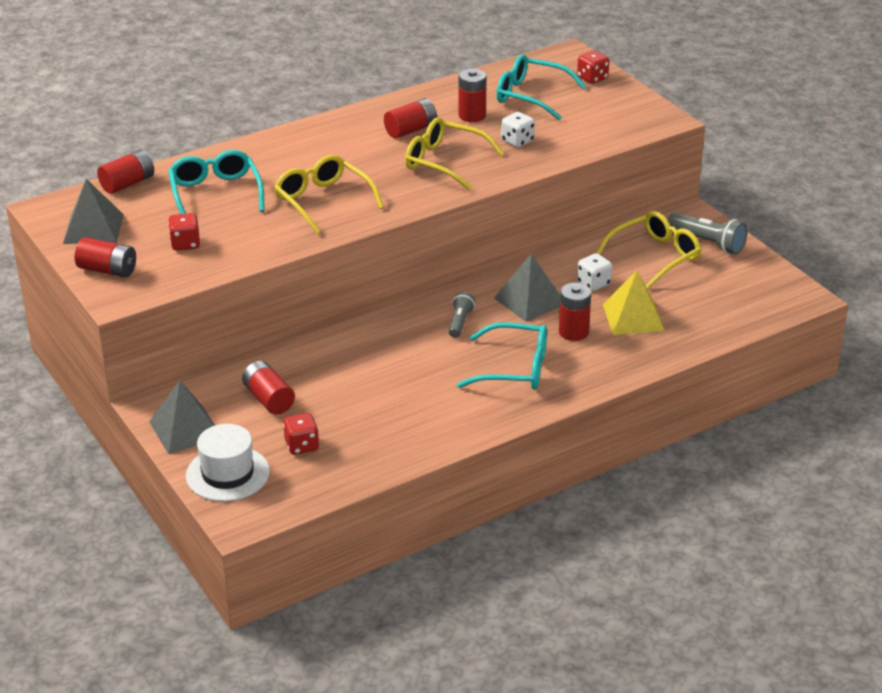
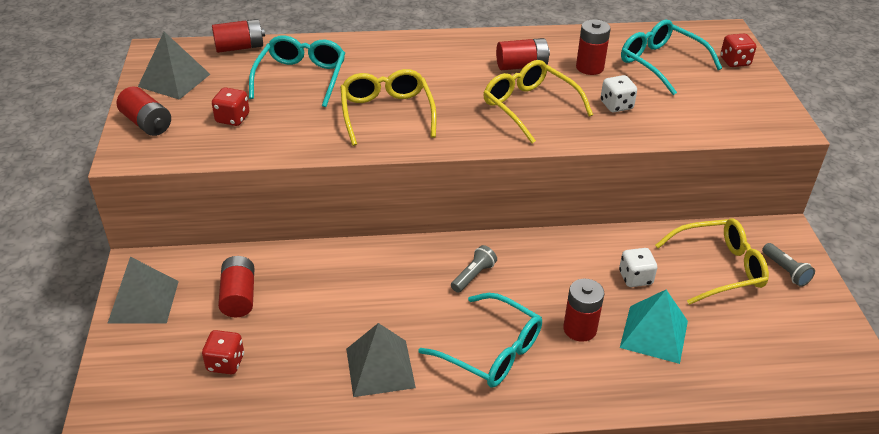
camera: 25 degrees right, 5 degrees up
white hat [186,424,270,502] -> none
grey pyramid [494,254,560,322] -> grey pyramid moved to [346,323,416,397]
yellow pyramid [603,270,665,335] -> turquoise pyramid [620,290,688,364]
grey flashlight [668,212,747,255] -> grey flashlight [762,243,815,287], size x0.62

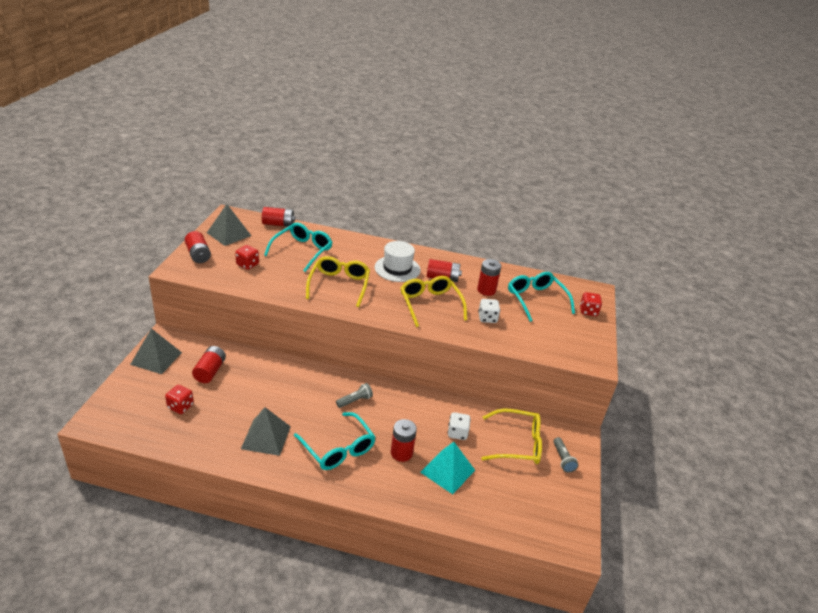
camera: 15 degrees right, 5 degrees down
none -> white hat [374,241,420,282]

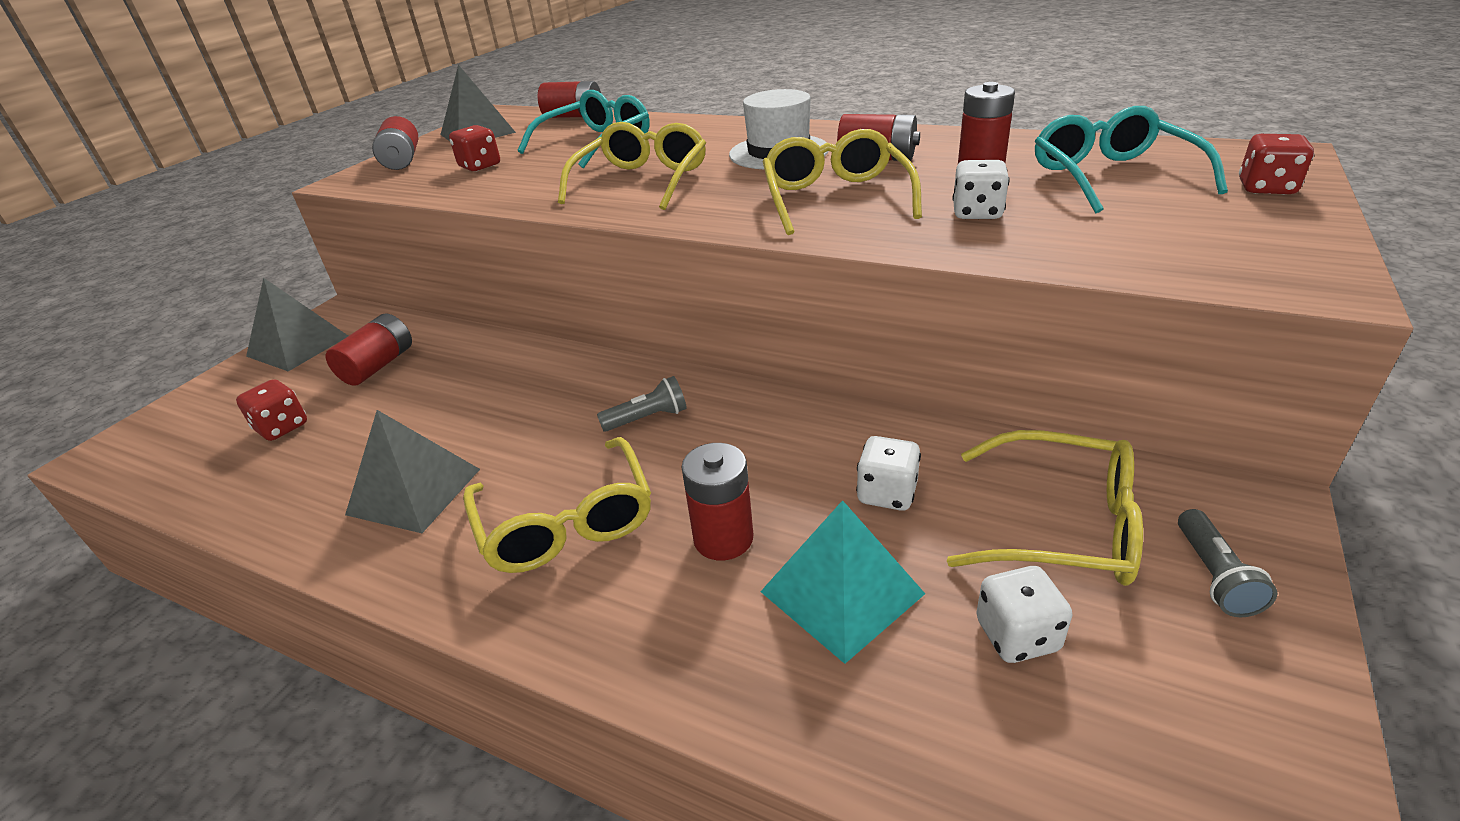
camera: 20 degrees right, 0 degrees up
turquoise glasses [294,412,376,470] -> yellow glasses [463,437,651,573]
none -> white dice [976,566,1072,663]

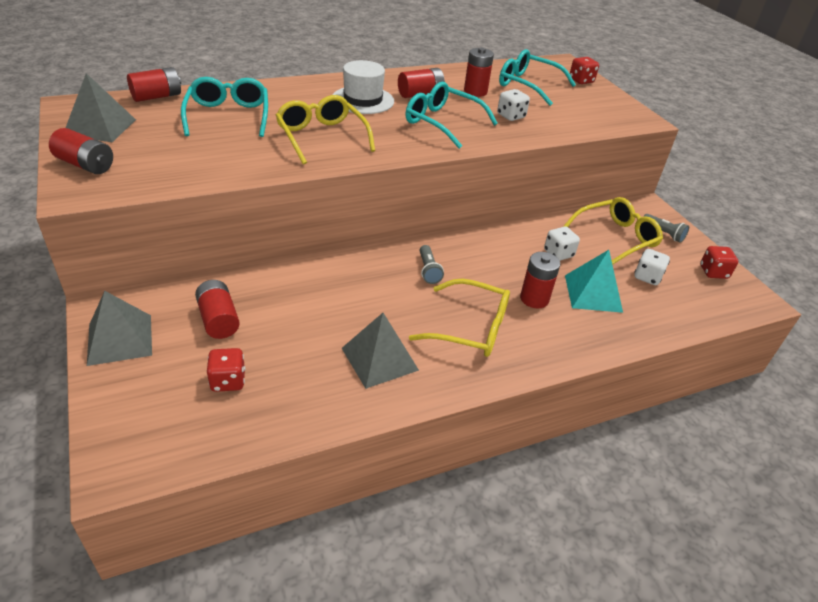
camera: 55 degrees left, 5 degrees up
red dice [449,125,500,172] -> red dice moved to [700,246,738,279]
grey flashlight [597,376,687,432] -> grey flashlight turned 150 degrees clockwise [420,245,444,284]
yellow glasses [763,129,922,235] -> turquoise glasses [406,82,498,149]

